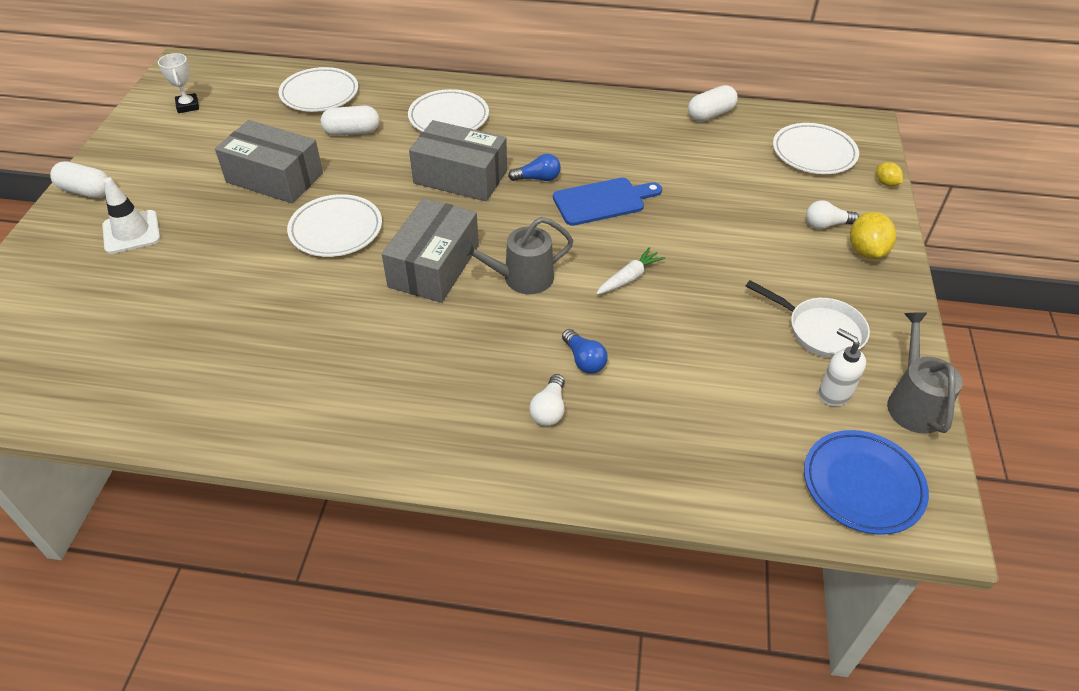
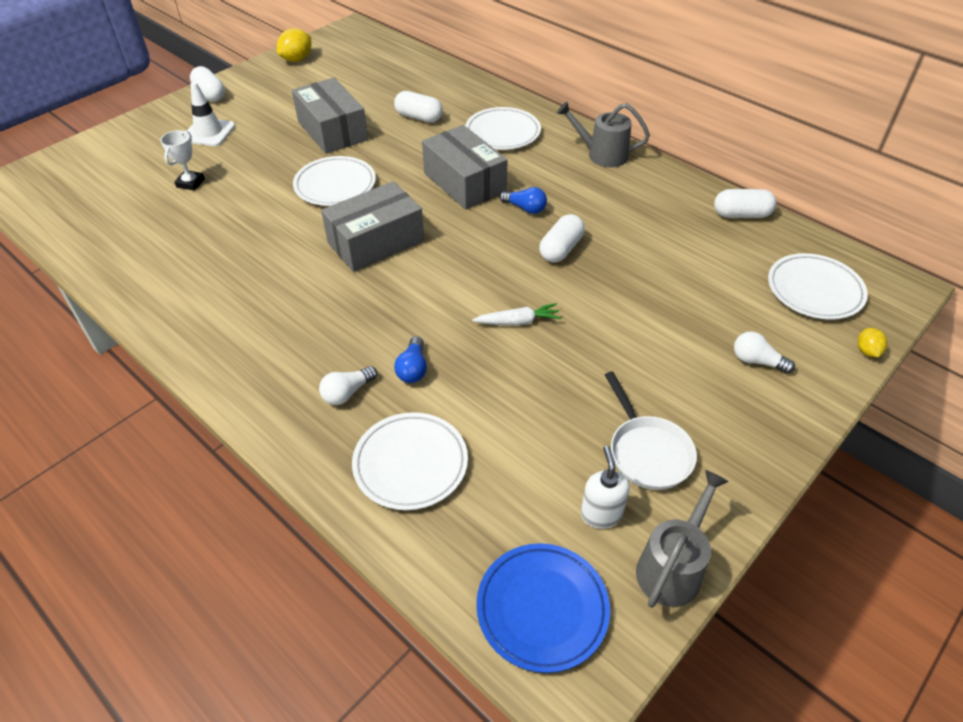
camera: 35 degrees right, 0 degrees up
white trophy [158,53,199,113] -> white trophy moved to [160,130,205,191]
white plate [279,67,358,112] -> white plate moved to [352,412,468,510]
grey watering can [459,217,574,294] -> grey watering can moved to [557,101,650,167]
blue cutting board [553,178,662,226] -> white capsule [539,214,585,263]
yellow lemon [850,212,896,259] -> yellow lemon moved to [277,28,311,62]

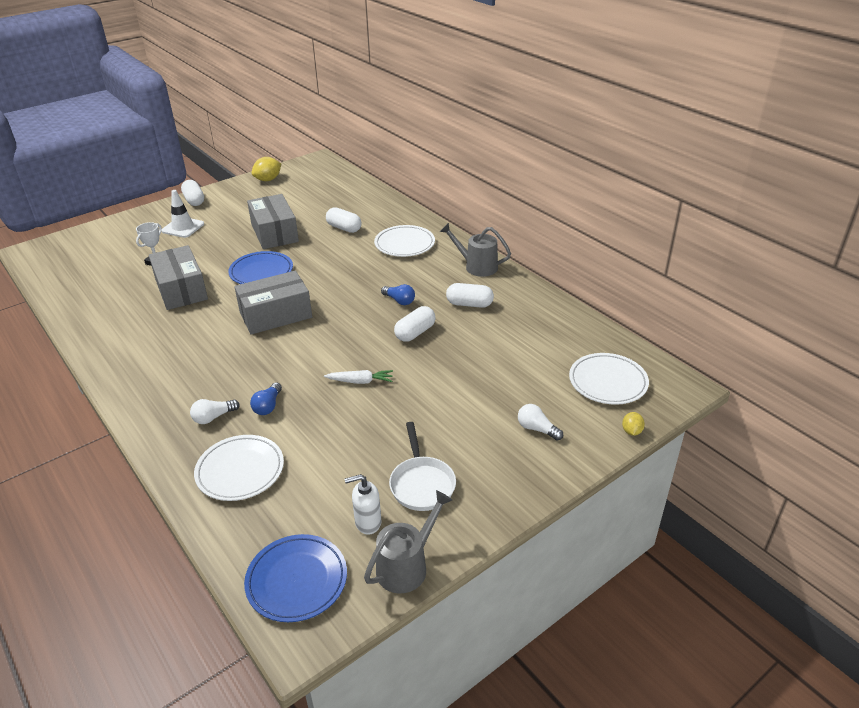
camera: 10 degrees right, 10 degrees down
white plate [293,156,376,206] -> blue plate [228,251,293,284]
grey box [422,125,508,210] -> grey box moved to [149,245,208,310]
white soap dispenser [581,446,630,529] -> white soap dispenser turned 105 degrees counterclockwise [345,474,381,535]
white capsule [714,189,776,218] -> white capsule moved to [446,283,494,308]

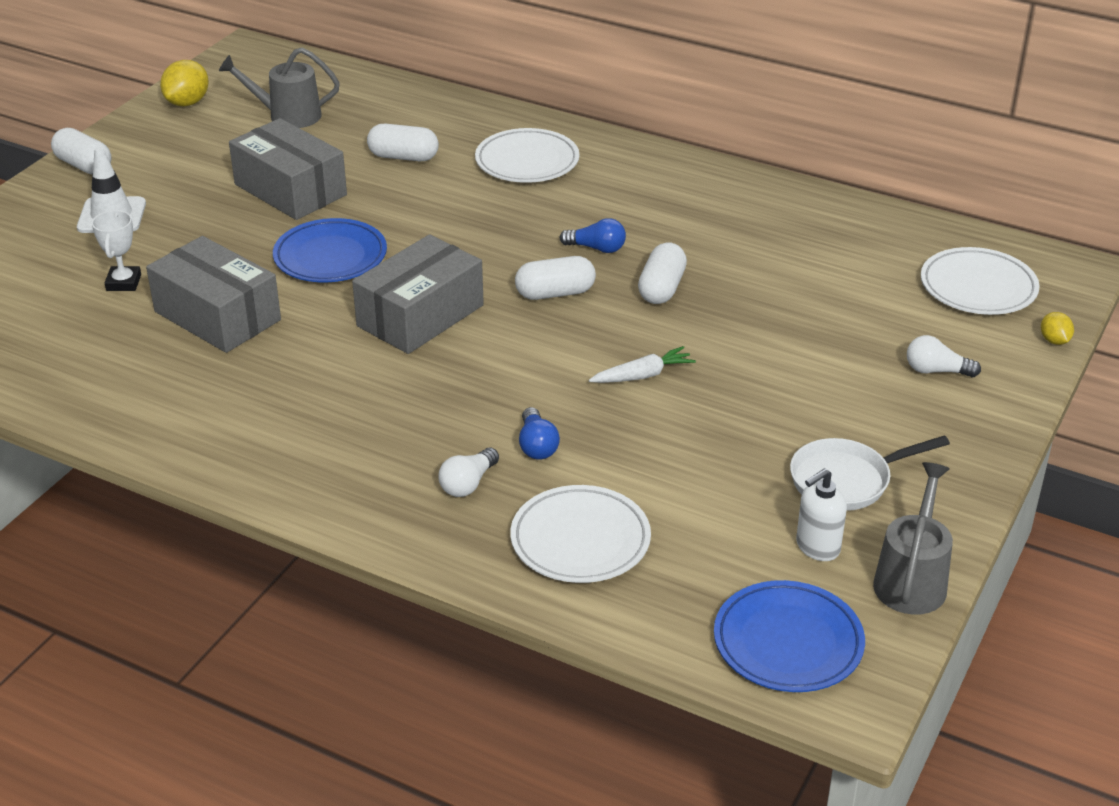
camera: 25 degrees left, 0 degrees up
white pan [389,422,456,511] -> white pan turned 105 degrees clockwise [790,435,950,511]
grey watering can [440,223,511,277] -> grey watering can moved to [219,47,340,128]
white capsule [446,283,494,308] -> white capsule moved to [515,256,596,300]

